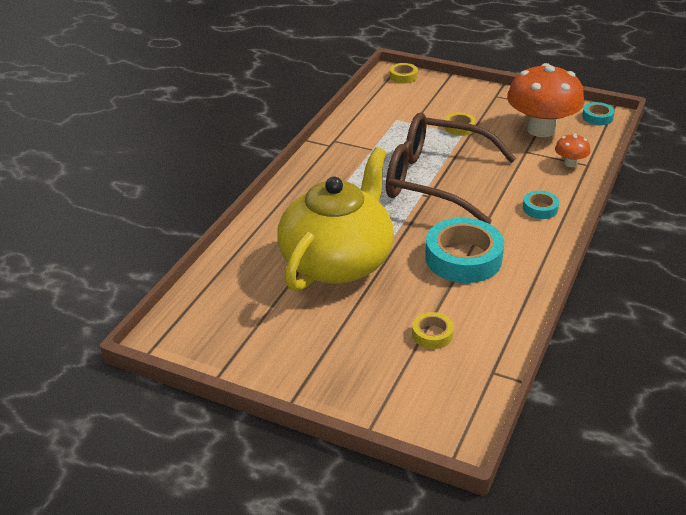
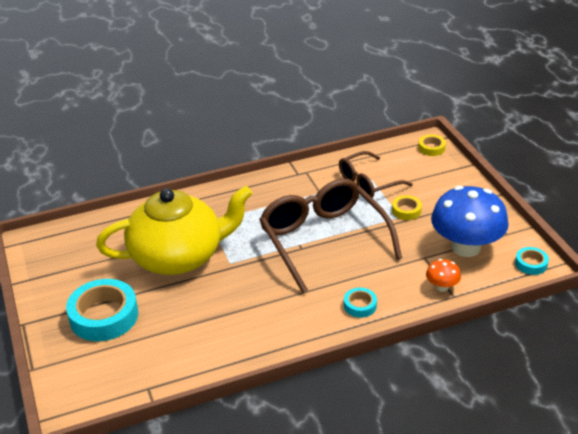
camera: 45 degrees right, 0 degrees up
yellow tape [412,312,454,349] -> none
turquoise tape [425,218,504,283] -> turquoise tape moved to [66,279,138,341]
orange mushroom [507,63,584,137] -> blue mushroom [431,186,509,257]
none -> brown glasses [339,151,413,198]

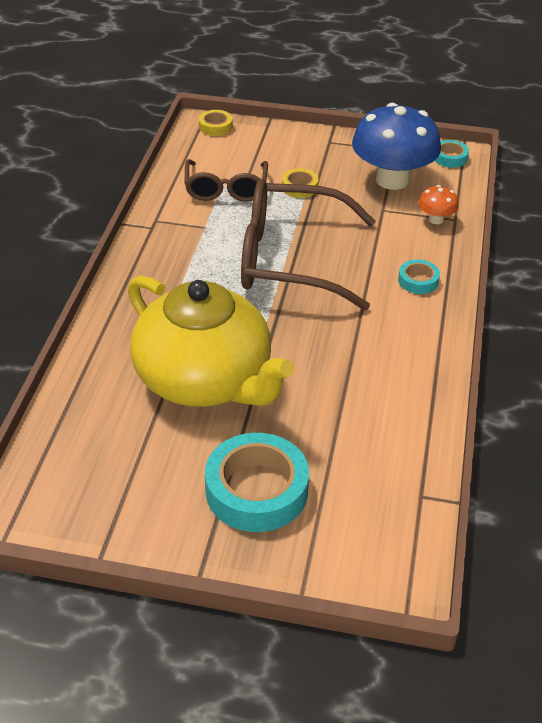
camera: 60 degrees left, 5 degrees up
yellow teapot [96,186,253,275] -> yellow teapot turned 120 degrees clockwise [128,275,294,407]

